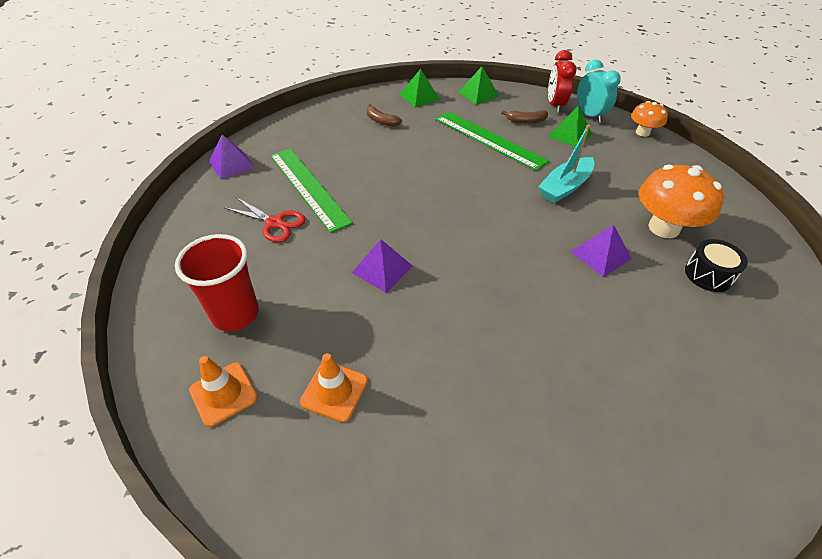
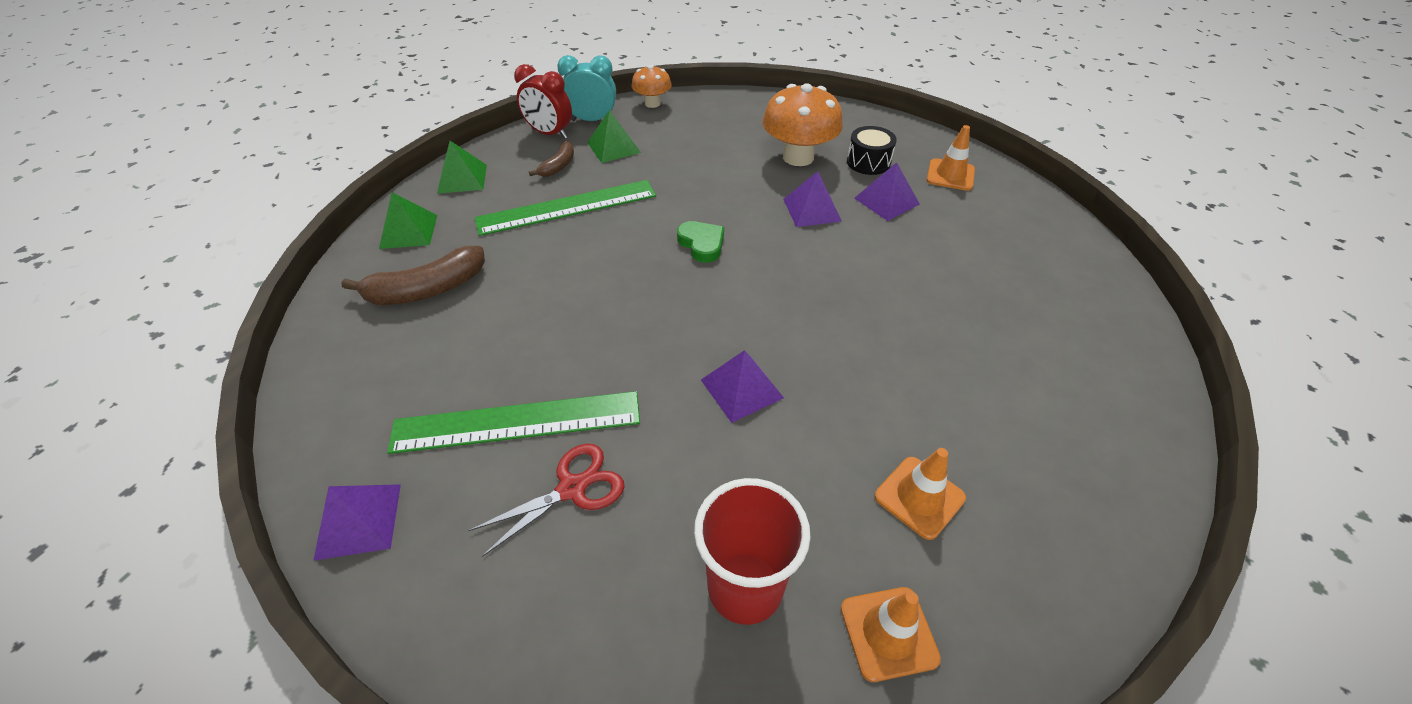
camera: 65 degrees left, 0 degrees up
brown banana [367,104,402,127] -> brown banana [342,246,485,305], size x1.75
turquoise boat [538,125,595,203] -> none
none -> green heart [677,221,724,263]
none -> purple pyramid [854,162,920,221]
none -> orange traffic cone [927,125,975,191]

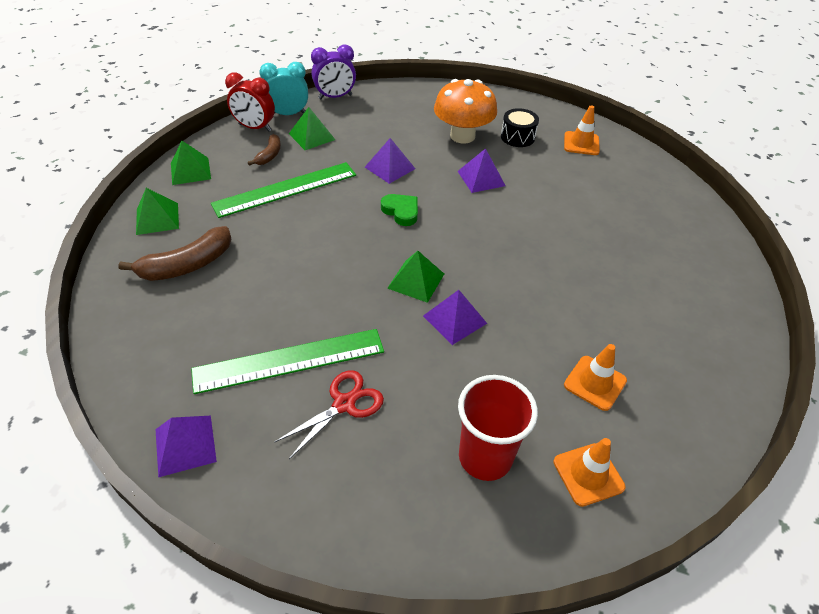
camera: 10 degrees left, 0 degrees up
orange mushroom [632,65,672,108] -> purple clock [311,45,356,99]
purple pyramid [854,162,920,221] -> purple pyramid moved to [365,138,415,184]
none -> green pyramid [387,251,444,303]

